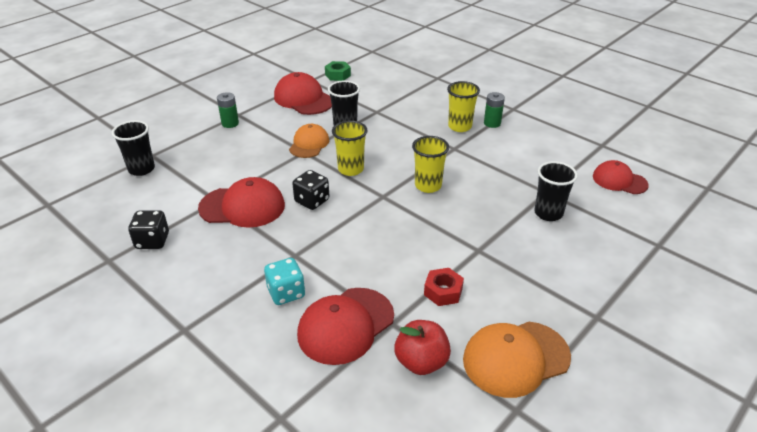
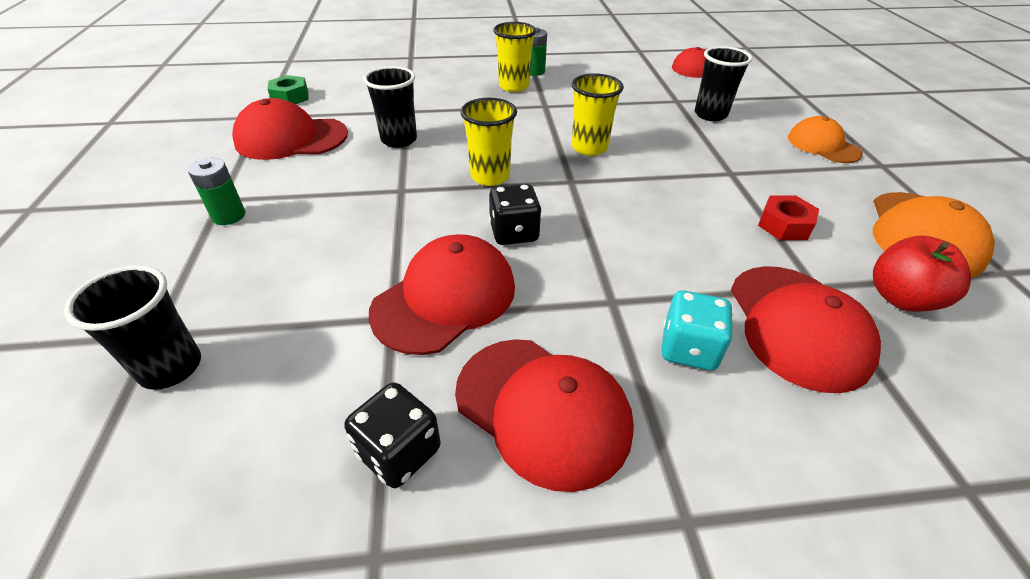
camera: 50 degrees left, 5 degrees up
orange cap [289,124,329,158] -> orange cap moved to [788,116,863,163]
none -> red cap [455,339,634,492]

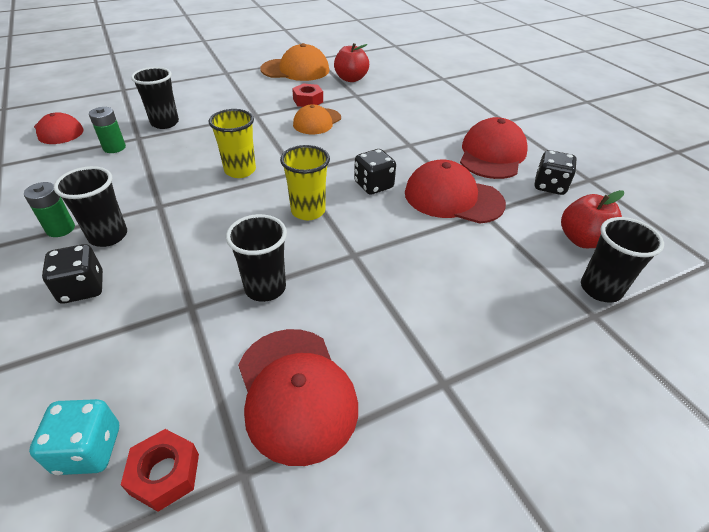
camera: 110 degrees left, 0 degrees up
green battery [188,158,245,225] -> green battery moved to [89,107,126,153]
green nut [267,75,308,104] -> red nut [121,429,199,512]
yellow cup [493,22,536,92] -> black cup [54,166,127,247]
turquoise dice [661,290,733,371] -> turquoise dice moved to [29,399,119,475]
red cap [731,266,881,393] -> none
orange cap [788,116,863,163] -> orange cap moved to [293,104,341,134]
none -> black dice [42,244,103,304]
none -> red apple [561,190,624,248]

